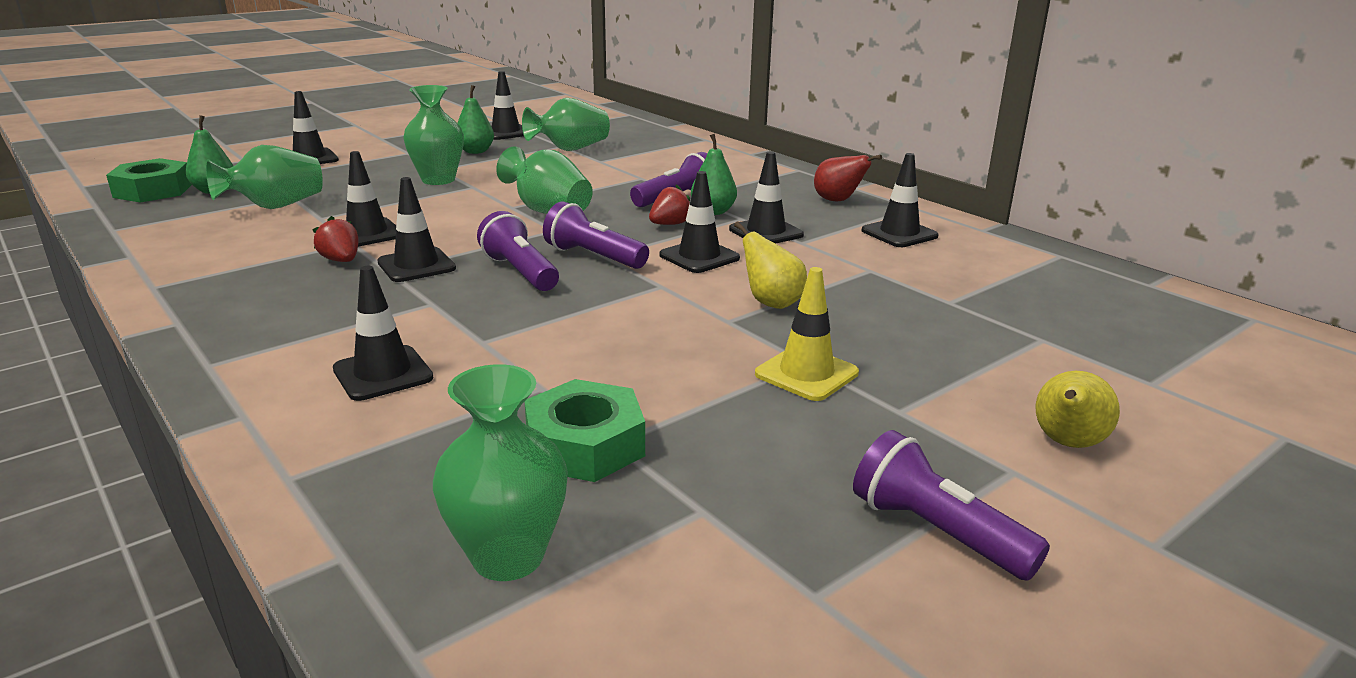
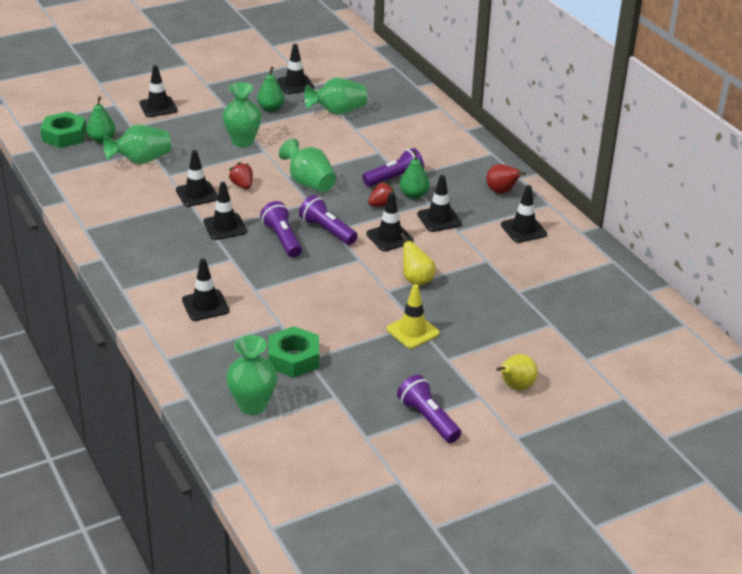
camera: 10 degrees right, 10 degrees up
red strawberry [312,216,359,262] -> red strawberry moved to [229,162,253,189]

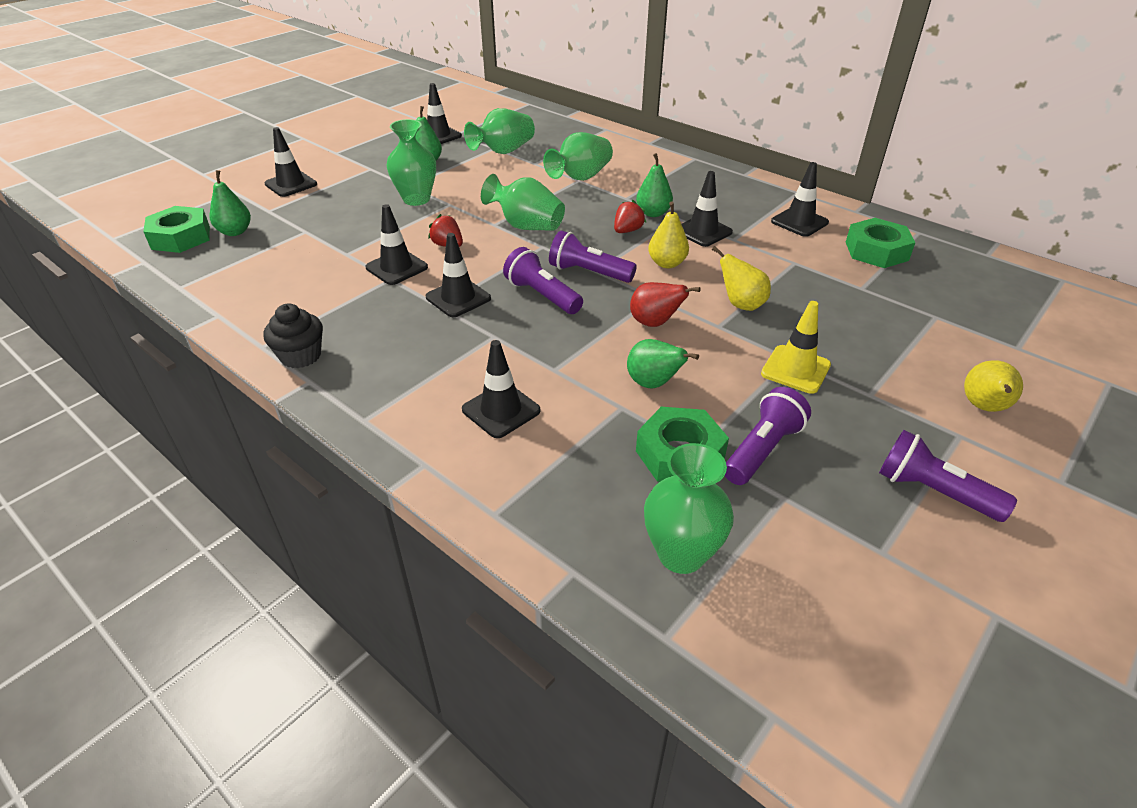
camera: 20 degrees left, 5 degrees up
green vase [103,125,171,165] -> green vase moved to [543,132,613,181]
purple flashlight [362,148,424,187] -> purple flashlight moved to [725,387,811,485]
black traffic cone [366,192,414,251] -> yellow pear [648,201,689,268]
red pear [486,164,526,194] -> red pear moved to [630,282,701,327]
none -> black cupcake [264,304,323,368]
none -> green pear [627,339,699,389]
none -> green nut [846,218,916,268]

